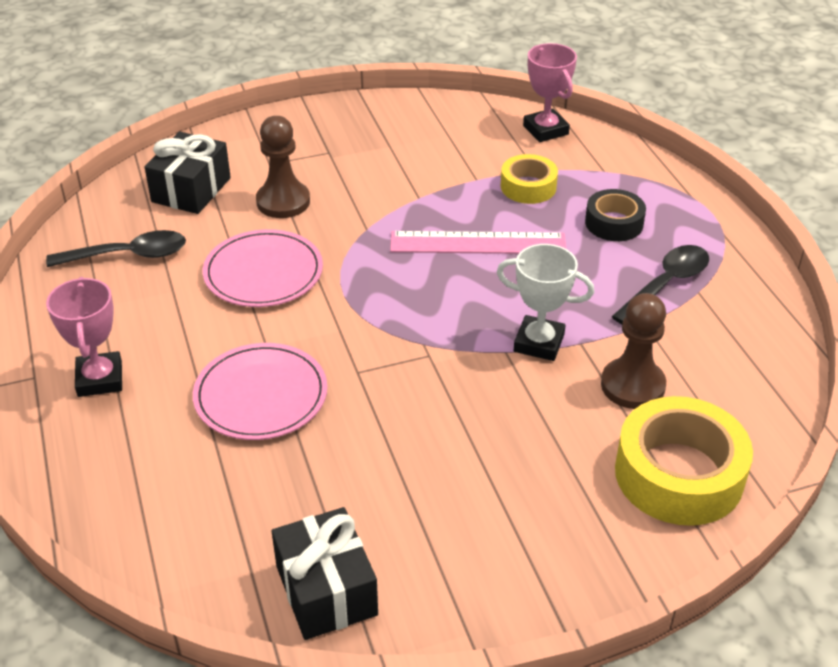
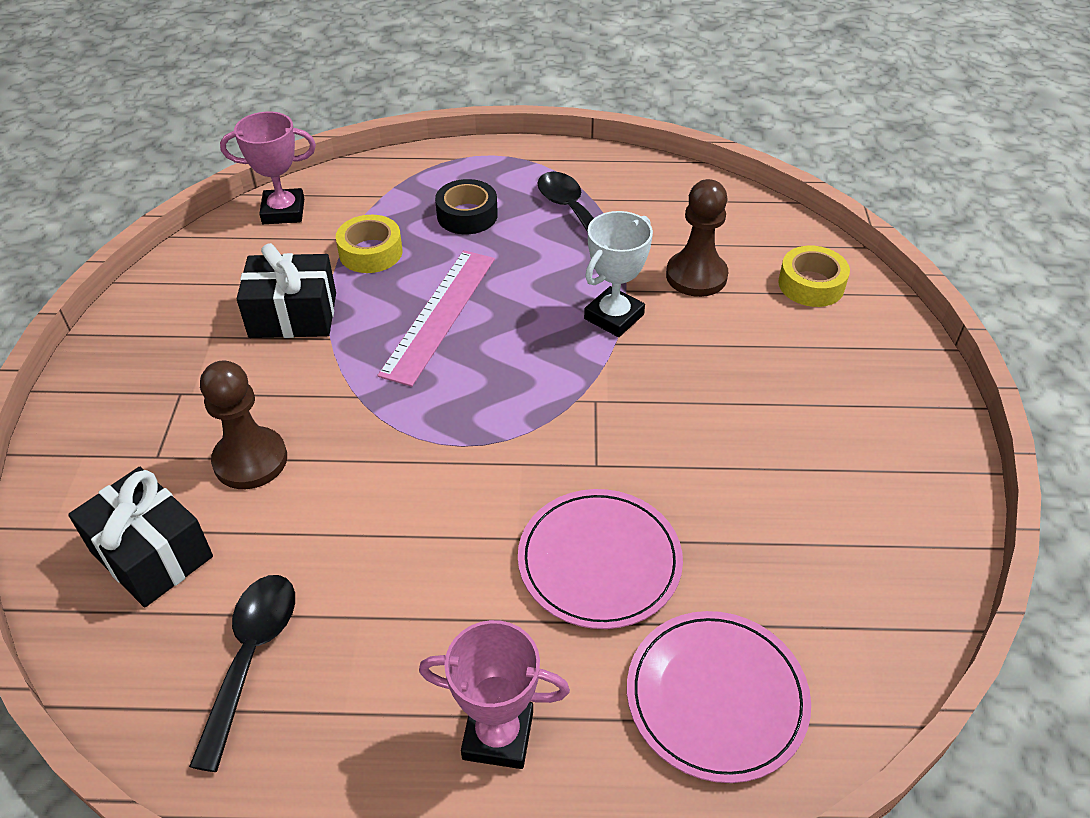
camera: 70 degrees left, 5 degrees up
pink plate [203,229,323,307] -> pink plate moved to [627,611,811,783]
black gift [272,507,378,640] -> black gift moved to [237,243,336,338]
yellow tape [615,396,753,526] -> yellow tape [778,246,850,307], size x0.57

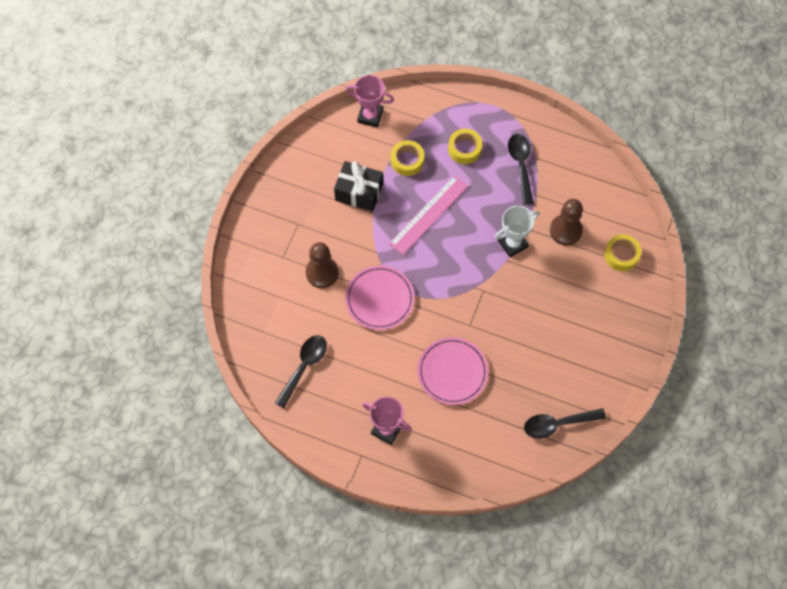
camera: 20 degrees right, 20 degrees up
black gift [68,467,213,607] -> none
black tape [435,179,498,234] -> yellow tape [448,129,482,164]
pink plate [627,611,811,783] -> pink plate moved to [345,266,414,330]
none -> black spoon [524,408,606,439]

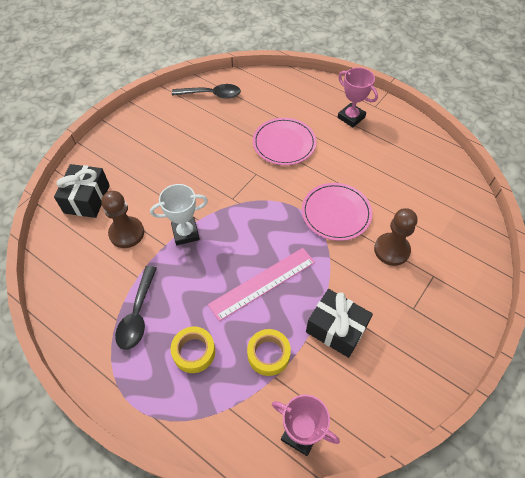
camera: 165 degrees left, 10 degrees down
black spoon [275,335,327,408] -> none
yellow tape [604,234,641,271] -> black gift [54,164,110,218]

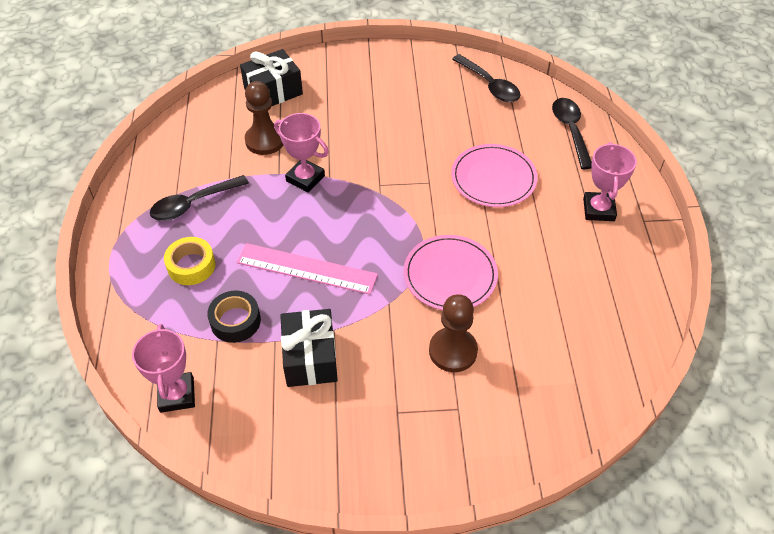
camera: 50 degrees right, 5 degrees down
white trophy [150,184,208,245] -> pink trophy [274,113,329,192]
yellow tape [247,329,291,376] -> black tape [207,291,261,343]
none -> black spoon [552,98,592,169]

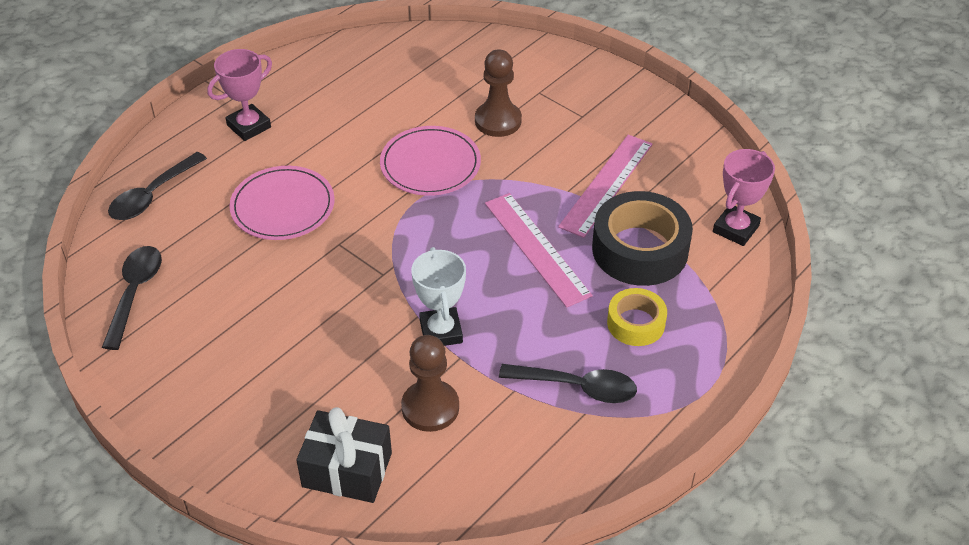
camera: 135 degrees left, 5 degrees down
black tape [207,291,261,343] -> black tape [592,191,693,286], size x1.75
pink trophy [274,113,329,192] -> white trophy [411,247,466,346]
black gift [280,309,338,387] -> pink ruler [558,135,652,238]

